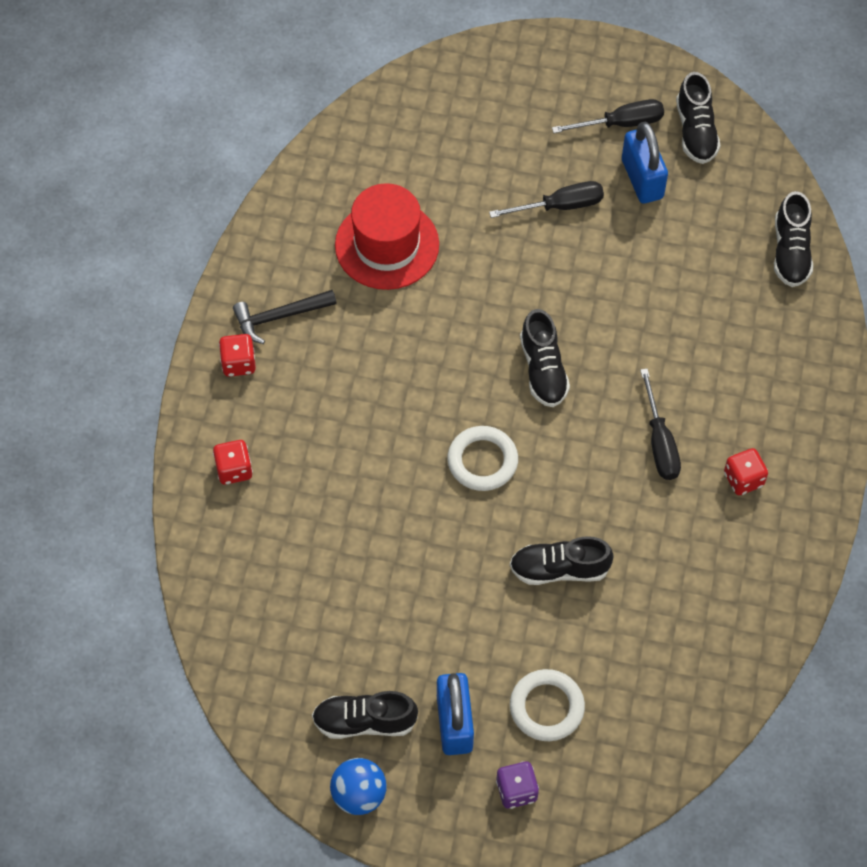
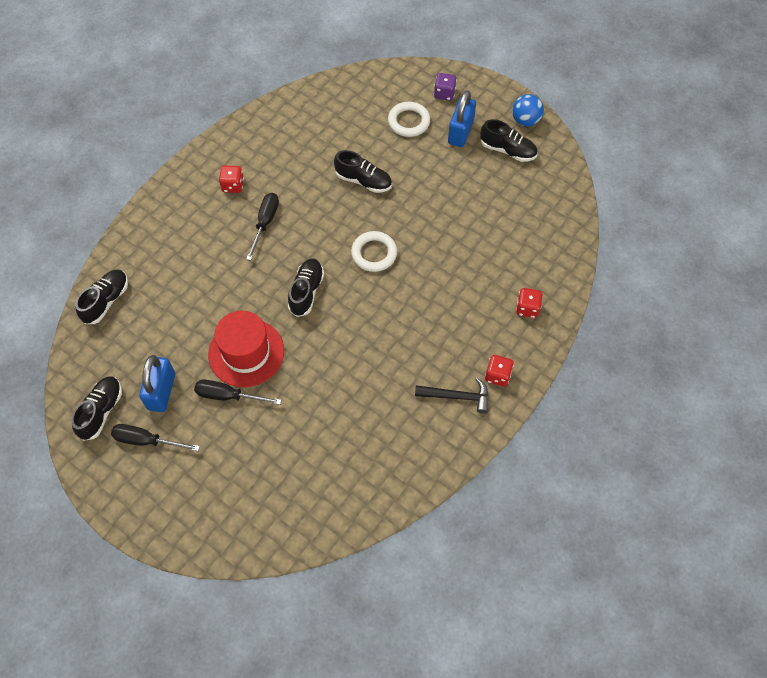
camera: 155 degrees left, 0 degrees up
red hat [335,183,439,290] -> red hat moved to [208,311,284,387]

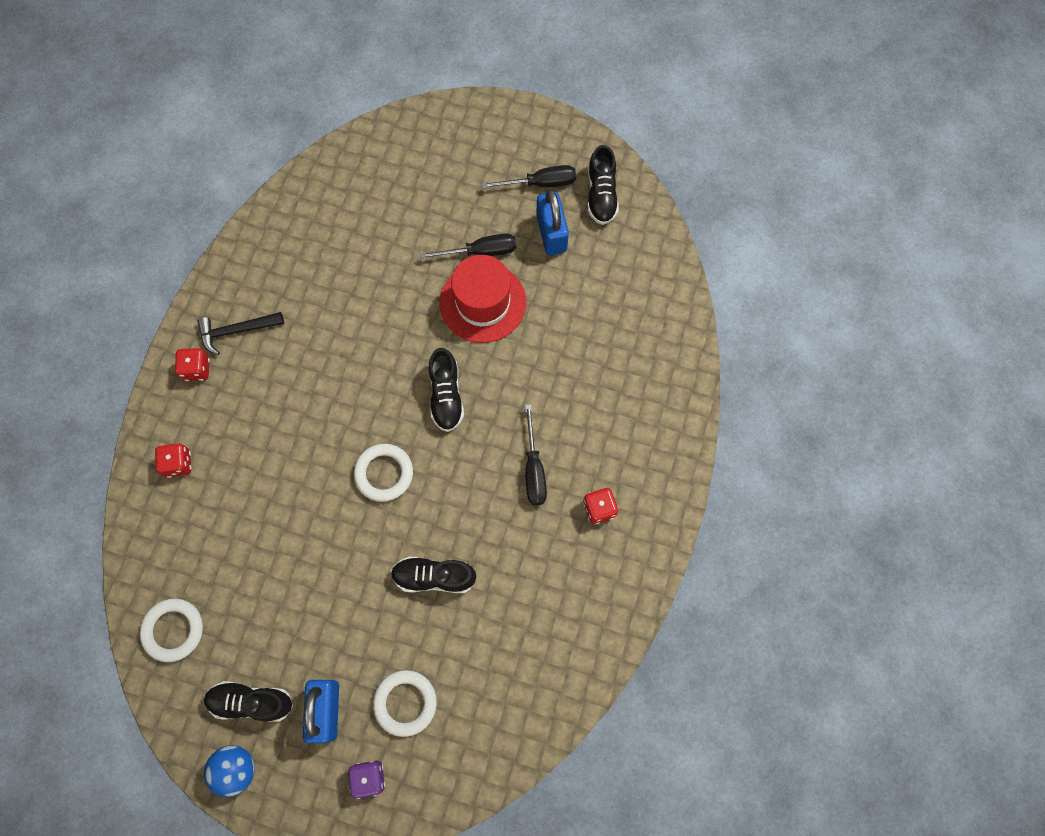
camera: 160 degrees right, 10 degrees up
black shoe [76,269,128,324] -> none
none -> white ring [140,599,203,662]

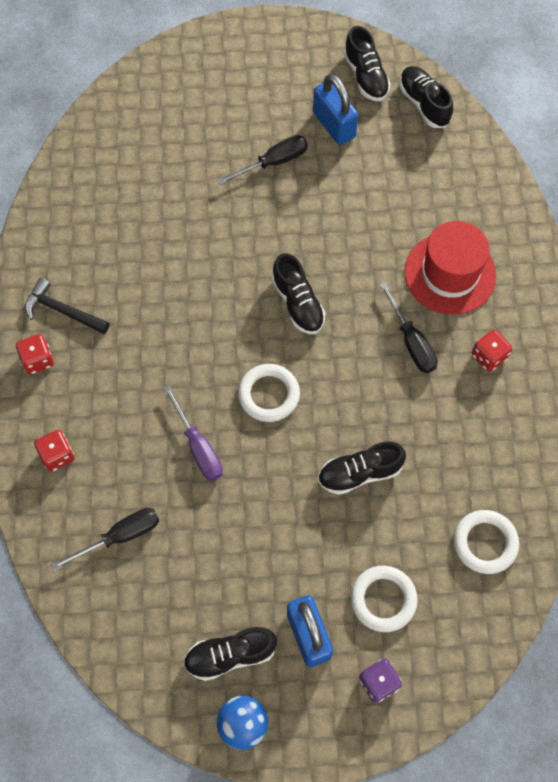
camera: 20 degrees left, 5 degrees down
white ring [140,599,203,662] -> white ring moved to [454,510,519,574]
black hammer [197,312,284,355] -> black hammer turned 60 degrees clockwise [25,278,110,334]
red hat [440,255,526,343] -> red hat moved to [405,221,496,315]
black screwdriver [482,165,576,188] -> black screwdriver moved to [51,508,159,570]
none -> purple screwdriver [163,385,223,481]
none -> black shoe [399,66,453,128]

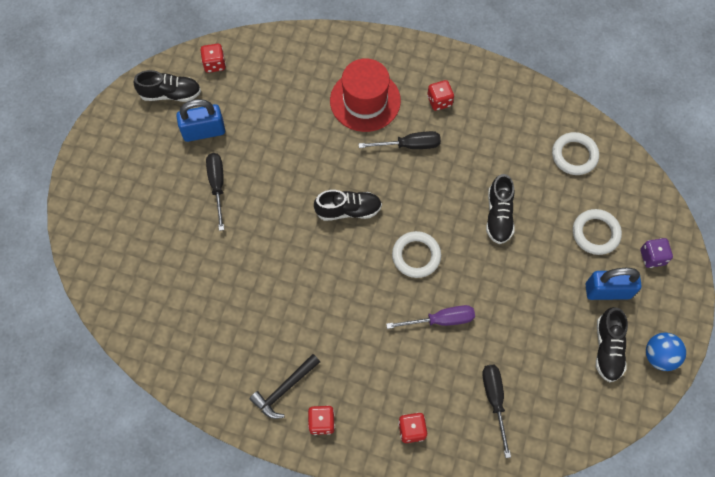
camera: 70 degrees left, 0 degrees up
black shoe [399,66,453,128] -> red dice [201,44,226,73]

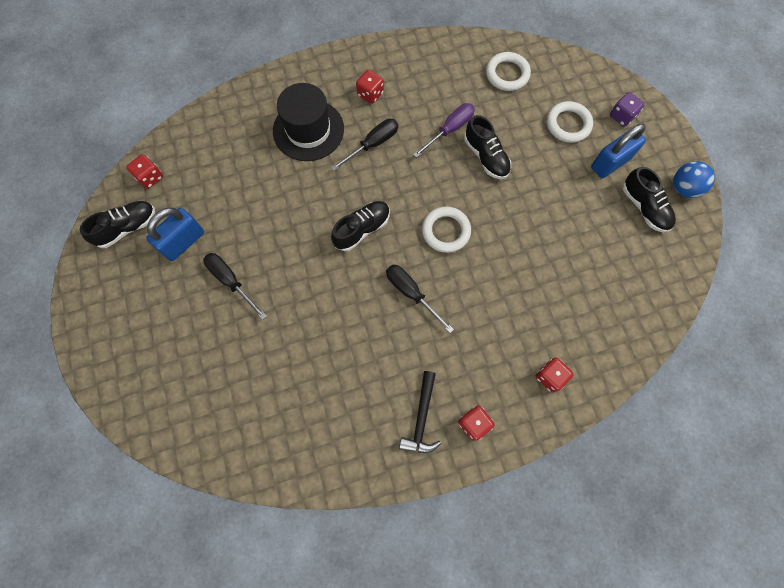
camera: 35 degrees left, 5 degrees up
red hat [330,58,401,132] -> black hat [273,83,344,161]
purple screwdriver [386,305,475,329] -> purple screwdriver moved to [413,103,475,158]
black screwdriver [482,365,511,458] -> black screwdriver moved to [386,265,454,333]

